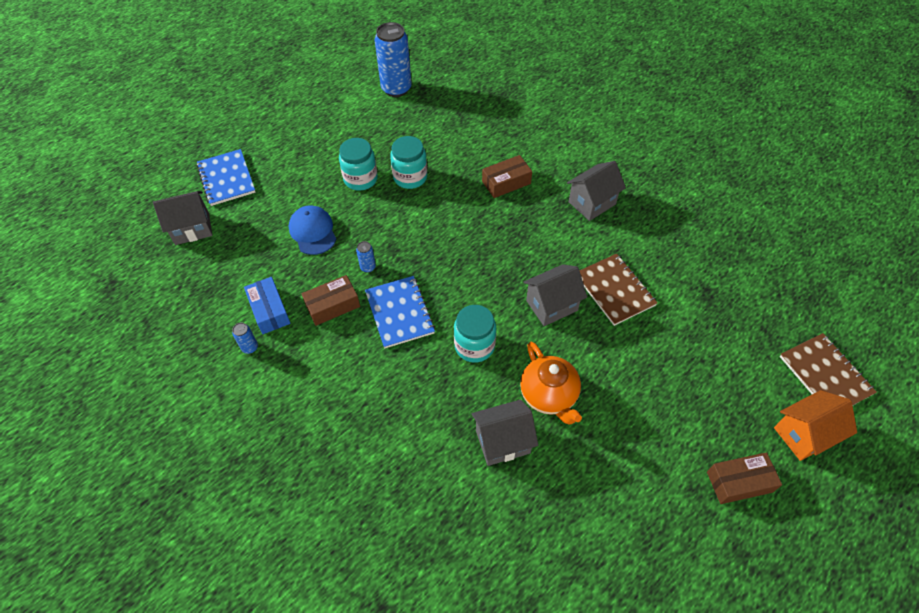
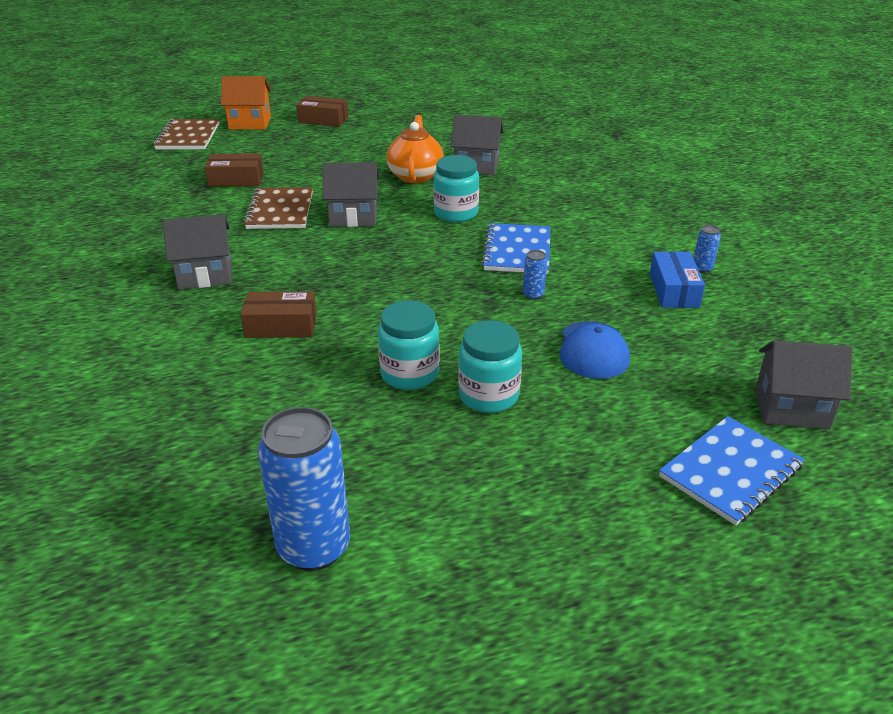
camera: 155 degrees left, 20 degrees down
blue notebook [197,149,256,206] -> blue notebook turned 45 degrees clockwise [659,416,805,525]
brown box [302,275,360,326] -> brown box moved to [205,154,264,187]

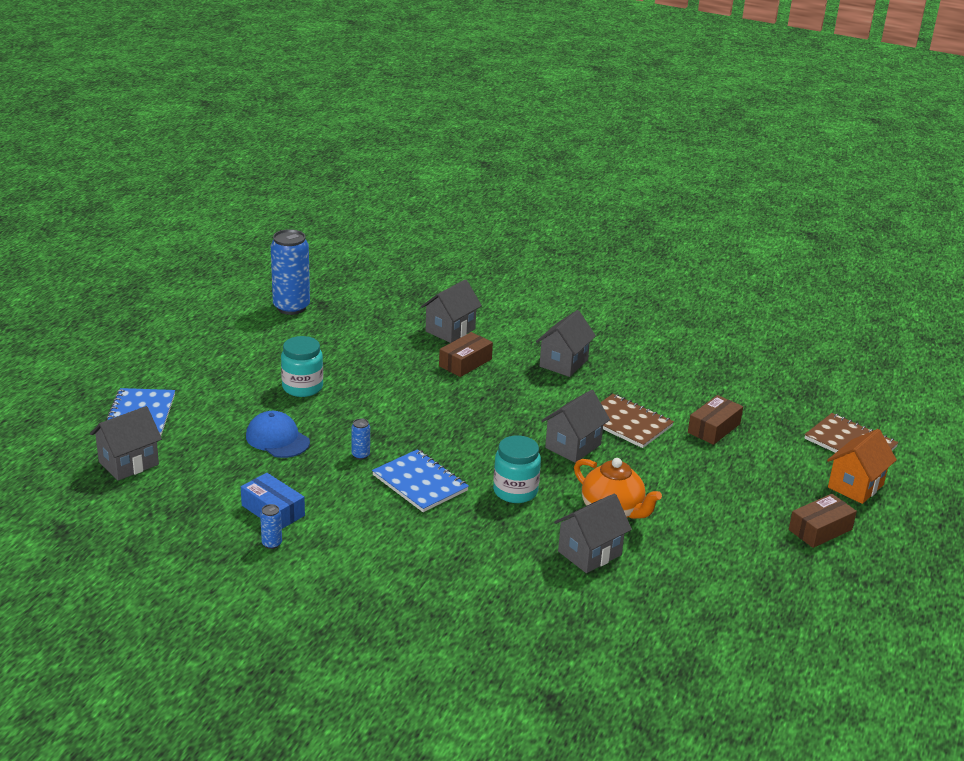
camera: 130 degrees right, 5 degrees down
turquoise jar [378,301,439,390] -> none
none -> grey house [421,279,482,343]

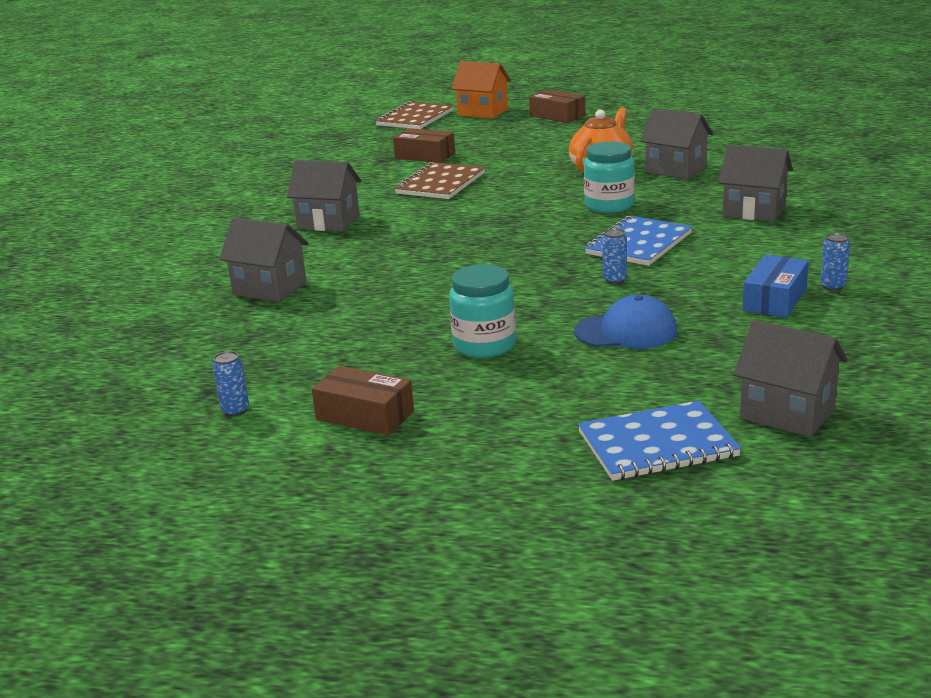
camera: 100 degrees left, 5 degrees down
blue cap [246,411,310,458] -> blue cap turned 120 degrees counterclockwise [574,295,677,349]
blue can [271,229,310,315] -> blue can [213,351,249,417], size x0.42
brown box [439,332,493,377] -> brown box moved to [312,366,414,435]
grey house [541,390,610,463] -> grey house moved to [718,145,793,222]

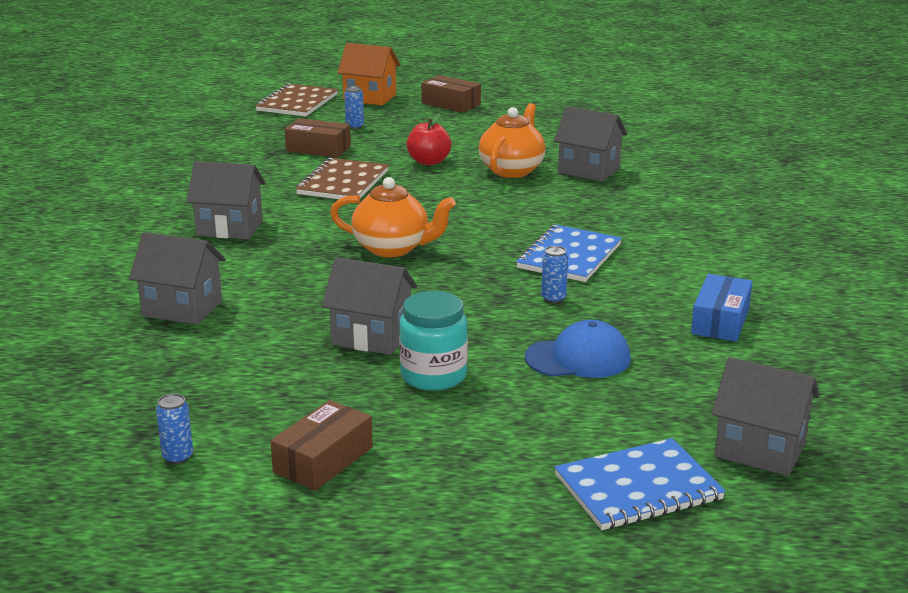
camera: 10 degrees left, 0 degrees up
brown box [312,366,414,435] -> brown box turned 75 degrees counterclockwise [271,400,373,491]
turquoise jar [584,141,635,213] -> none
grey house [718,145,793,222] -> grey house moved to [322,257,417,355]
blue can [821,233,850,291] -> blue can moved to [344,86,364,129]
none -> orange teapot [330,177,456,257]
none -> red apple [406,113,451,165]

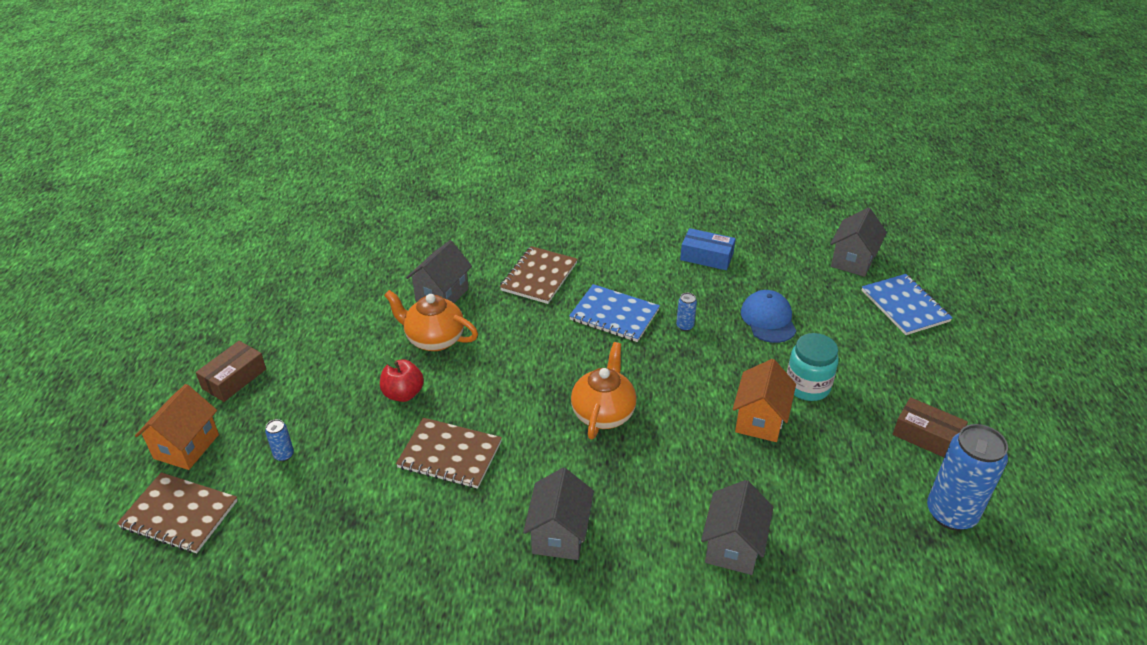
camera: 90 degrees left, 15 degrees up
blue can [156,393,193,464] -> blue can [927,424,1008,530], size x2.36
brown box [285,118,351,158] -> none
grey house [322,257,417,355] -> orange house [732,359,796,442]
none -> brown notebook [500,246,577,304]

